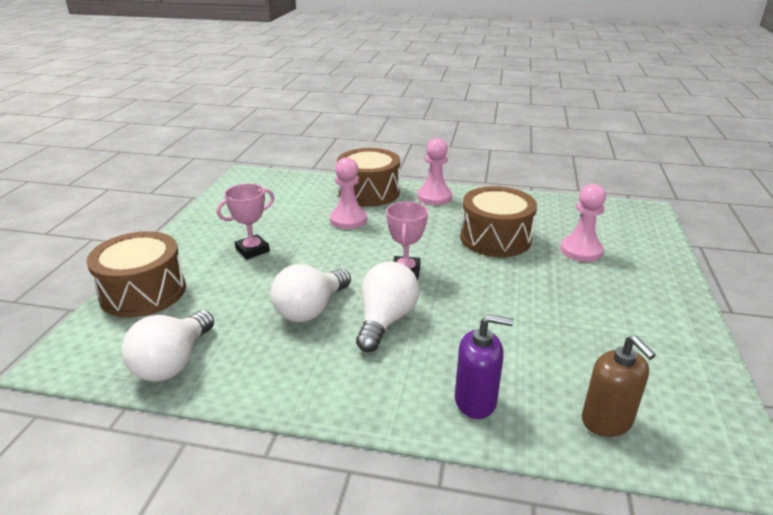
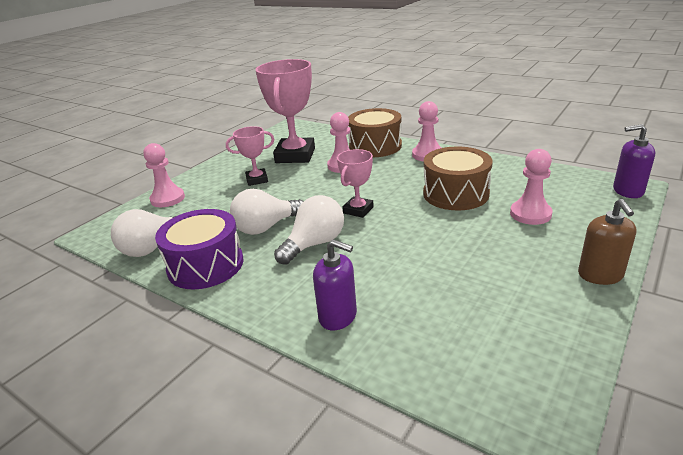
camera: 25 degrees right, 0 degrees up
brown drum [86,231,186,318] -> pink pawn [143,143,185,207]
brown soap dispenser [582,335,656,437] -> brown soap dispenser moved to [578,199,637,285]
none -> purple drum [155,209,244,289]
none -> pink trophy [255,59,315,163]
none -> purple soap dispenser [613,124,655,198]

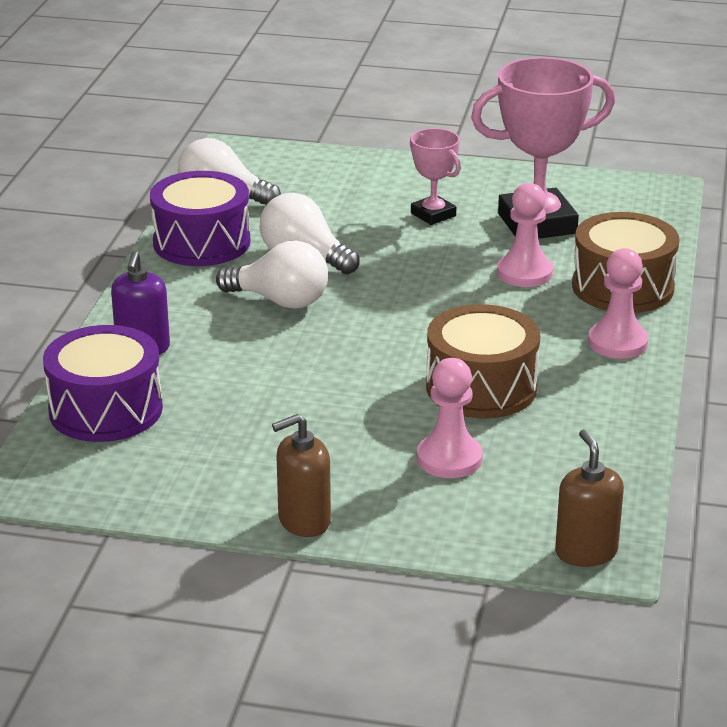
camera: 65 degrees right, 0 degrees up
pink pawn [143,143,185,207] -> none
pink trophy [337,149,374,218] -> none
purple soap dispenser [613,124,655,198] -> brown soap dispenser [555,430,624,567]
none -> purple drum [43,325,163,442]

